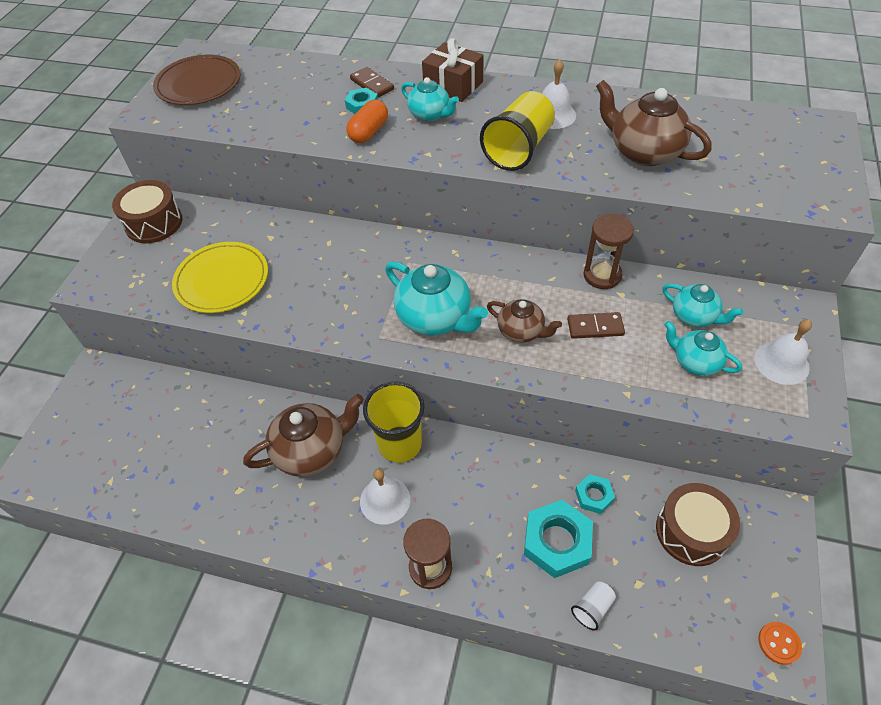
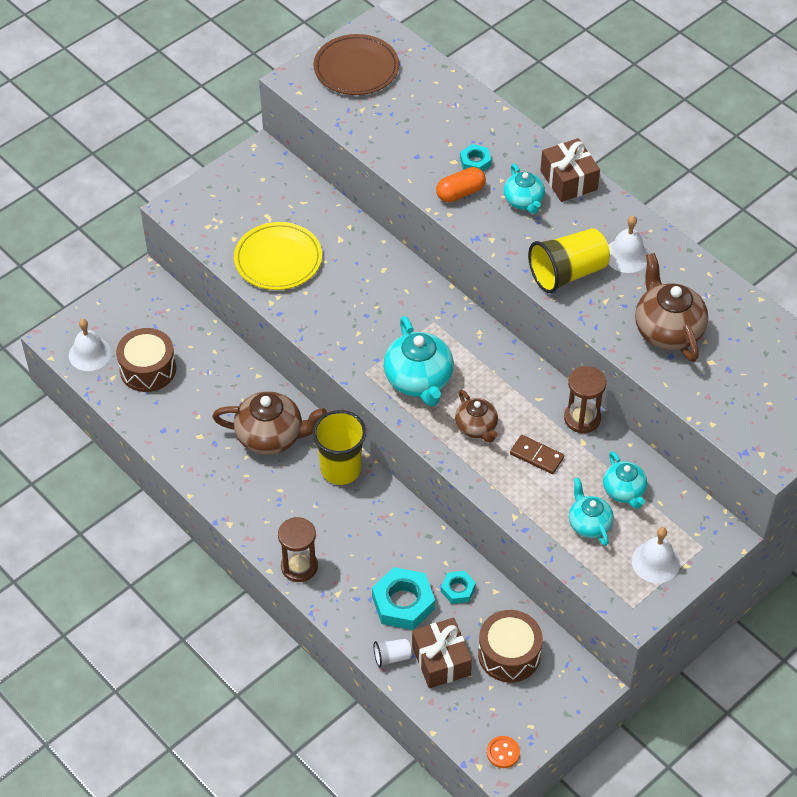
camera: 30 degrees right, 0 degrees up
brown drum [112,180,182,243] -> brown drum moved to [116,328,176,392]
brown domino [350,67,394,98] -> none
white bell [360,469,410,525] -> white bell moved to [69,319,111,371]
none -> brown gift [412,618,472,688]

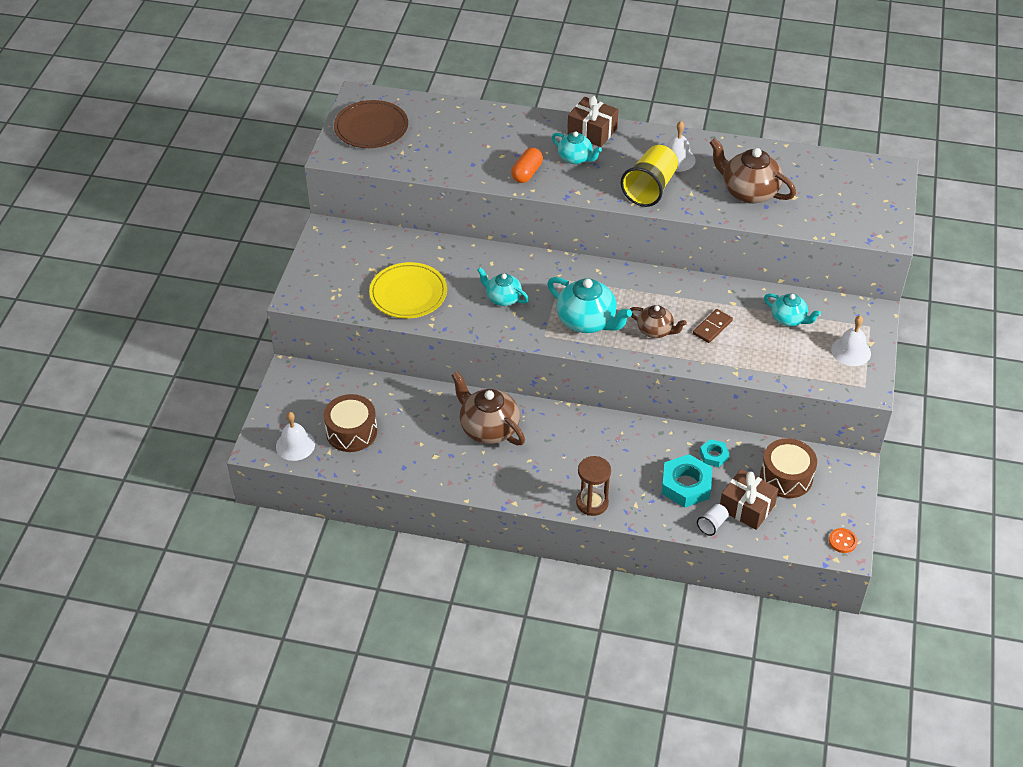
camera: 35 degrees left, 5 degrees down
brown teapot [212,391,327,455] -> brown teapot turned 105 degrees counterclockwise [451,371,525,445]
yellow cup [313,410,366,485] -> none
turquoise nut [460,144,492,171] -> none
brown domino [510,435,564,474] -> brown domino turned 45 degrees counterclockwise [693,309,733,343]
brown hourglass [564,366,606,433] -> none
turquoise teapot [569,477,614,546] -> turquoise teapot moved to [477,267,529,306]

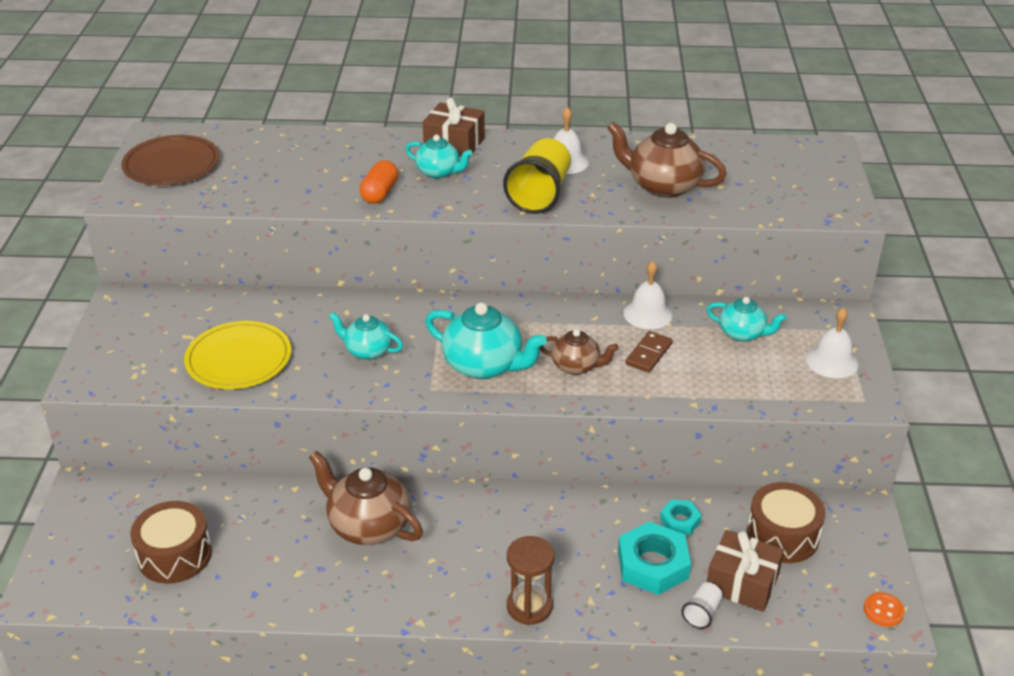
camera: 10 degrees left, 10 degrees down
white bell [276,412,315,461] -> white bell moved to [623,261,673,329]

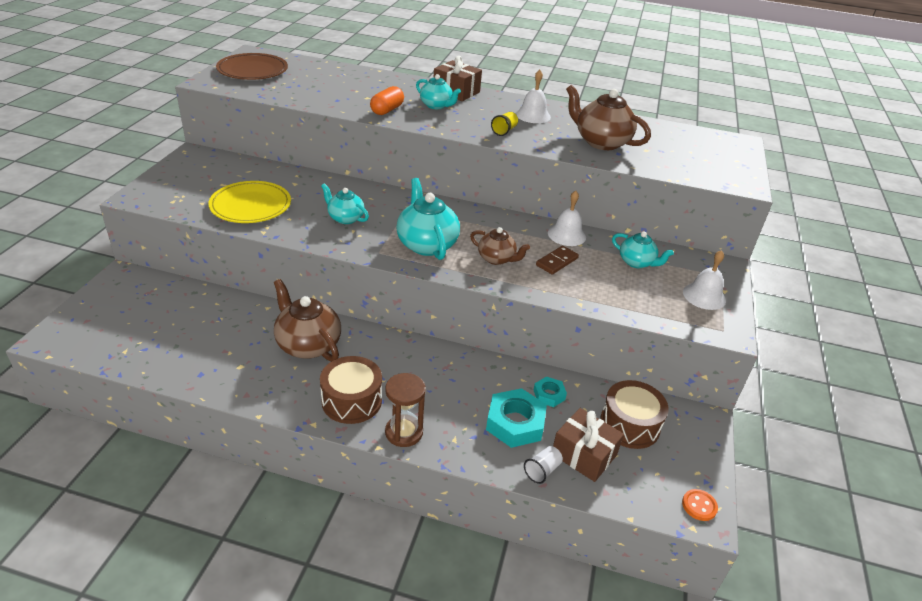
camera: 10 degrees right, 0 degrees up
brown drum [130,501,212,584] -> brown drum moved to [320,356,382,424]
turquoise teapot [425,302,547,379] -> turquoise teapot turned 150 degrees counterclockwise [396,178,460,260]
yellow cup [503,138,571,214] -> yellow cup [491,112,518,136], size x0.47

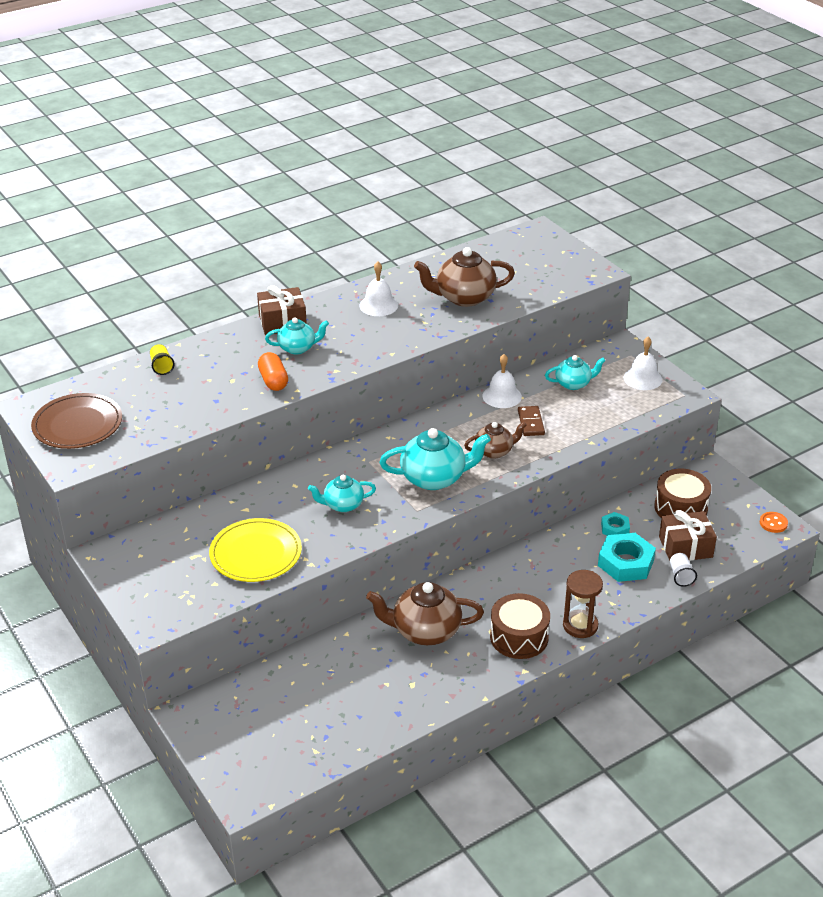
camera: 45 degrees left, 0 degrees up
turquoise teapot [396,178,460,260] -> turquoise teapot turned 150 degrees clockwise [380,428,491,490]
yellow cup [491,112,518,136] -> yellow cup moved to [150,344,175,375]

